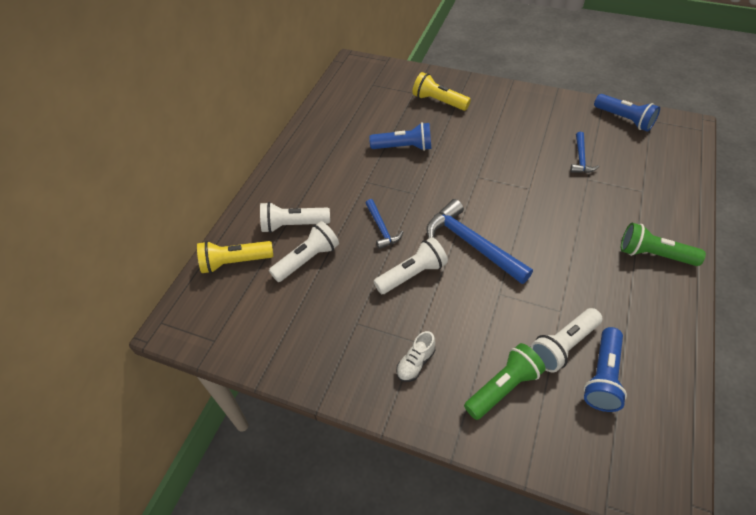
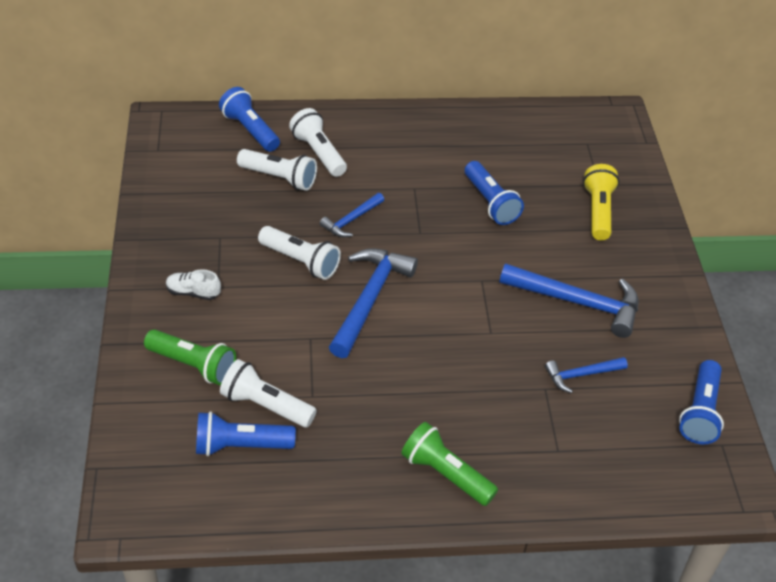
camera: 60 degrees right, 5 degrees down
yellow flashlight [197,241,273,273] -> blue flashlight [219,87,280,152]
green flashlight [621,223,706,266] -> green flashlight turned 45 degrees counterclockwise [401,422,498,506]
none -> blue hammer [500,264,638,338]

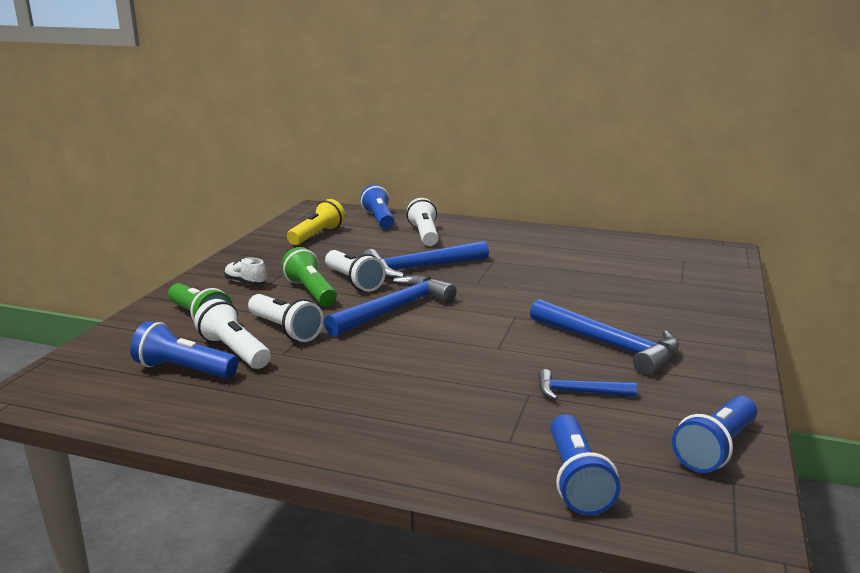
camera: 25 degrees right, 25 degrees down
white flashlight [237,149,317,191] -> white flashlight moved to [248,294,324,342]
blue hammer [320,193,384,237] -> blue hammer [362,241,489,279], size x1.83
green flashlight [401,422,498,506] -> green flashlight moved to [281,247,337,306]
blue flashlight [465,161,524,225] -> blue flashlight moved to [551,414,620,515]
yellow flashlight [583,164,619,240] -> yellow flashlight moved to [287,199,345,245]

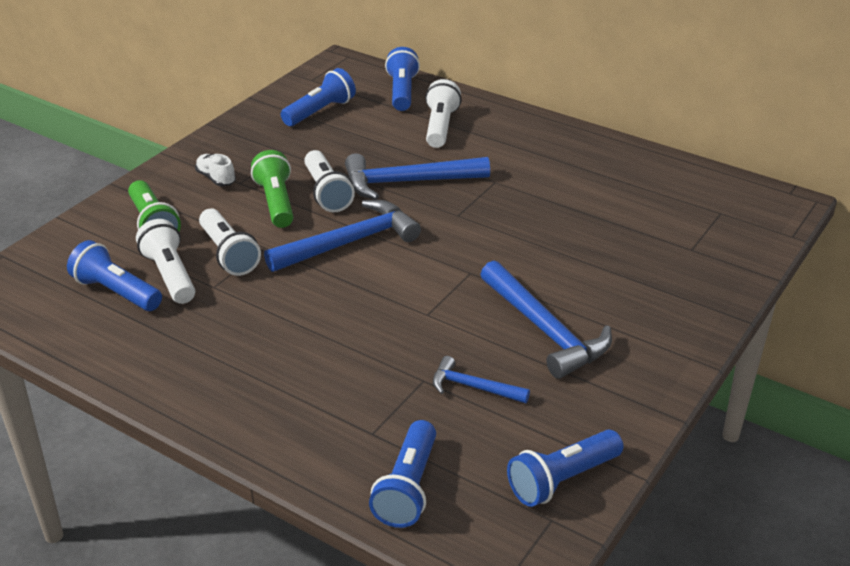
camera: 15 degrees right, 15 degrees up
yellow flashlight [287,199,345,245] -> blue flashlight [281,68,356,126]

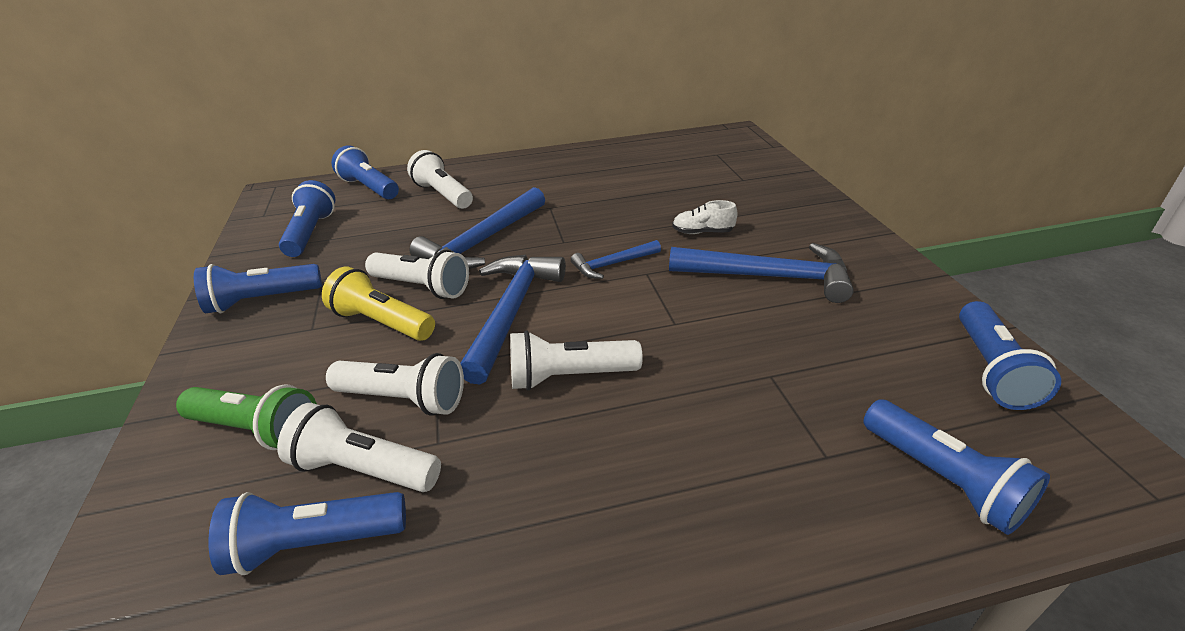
camera: 45 degrees left, 0 degrees up
white shoe [195,154,236,186] -> white shoe moved to [672,200,738,234]
green flashlight [251,150,293,228] -> yellow flashlight [322,267,435,341]
blue hammer [433,356,530,403] -> blue hammer moved to [571,240,661,279]
none -> blue flashlight [194,264,322,313]
none -> white flashlight [510,330,643,390]

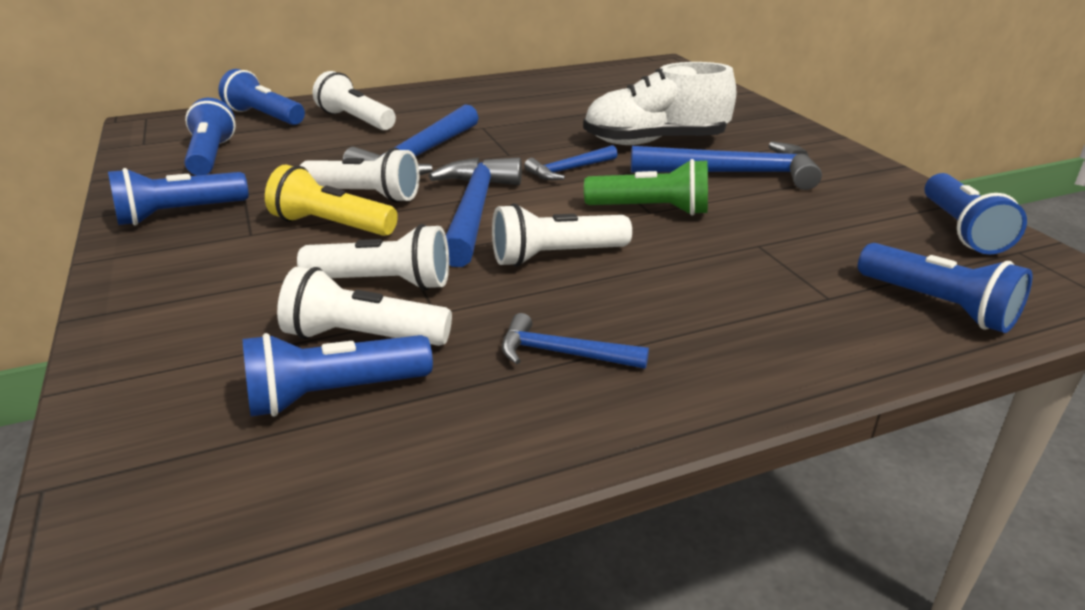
camera: 10 degrees left, 5 degrees down
green flashlight [176,384,317,450] -> green flashlight moved to [584,159,708,216]
white shoe [672,200,738,234] -> white shoe [583,62,736,145], size x2.23
none -> blue hammer [502,313,649,369]

